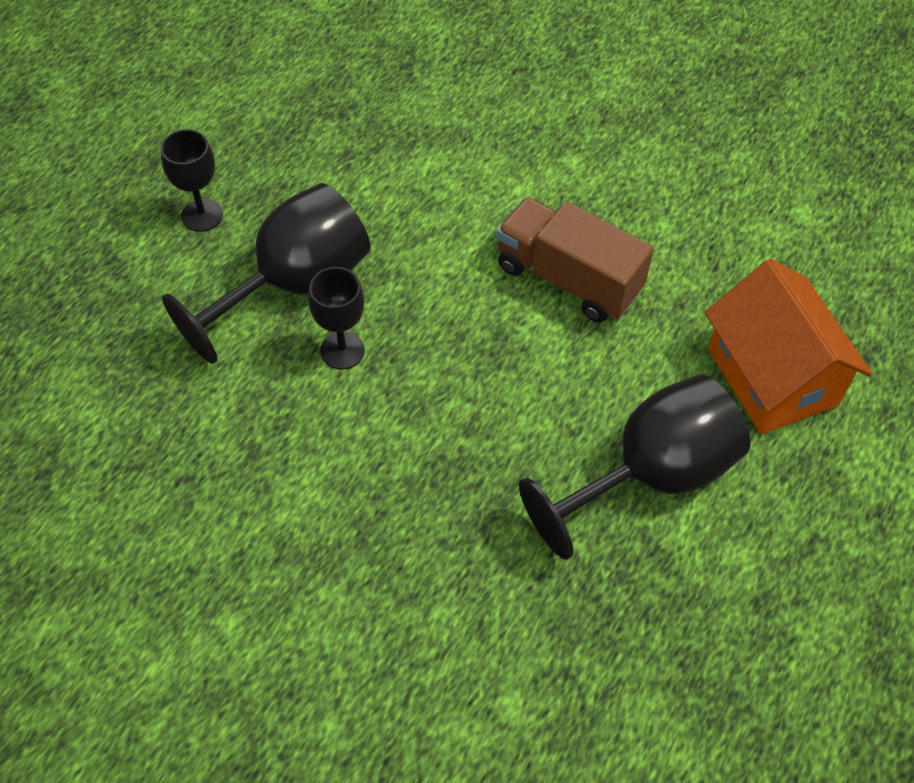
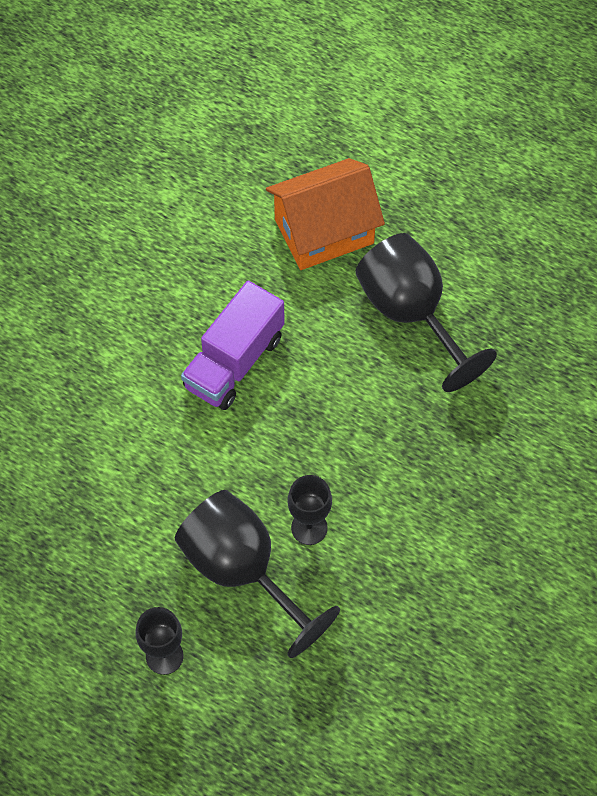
camera: 90 degrees left, 5 degrees up
brown truck [496,197,654,322] -> purple truck [181,281,285,410]

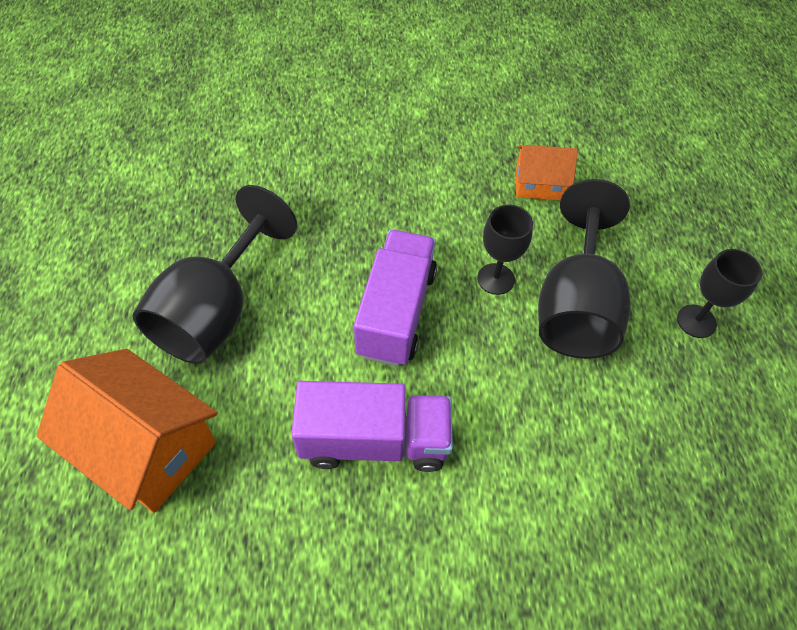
camera: 125 degrees left, 5 degrees down
none -> purple truck [354,230,437,366]
none -> orange house [516,145,578,200]

